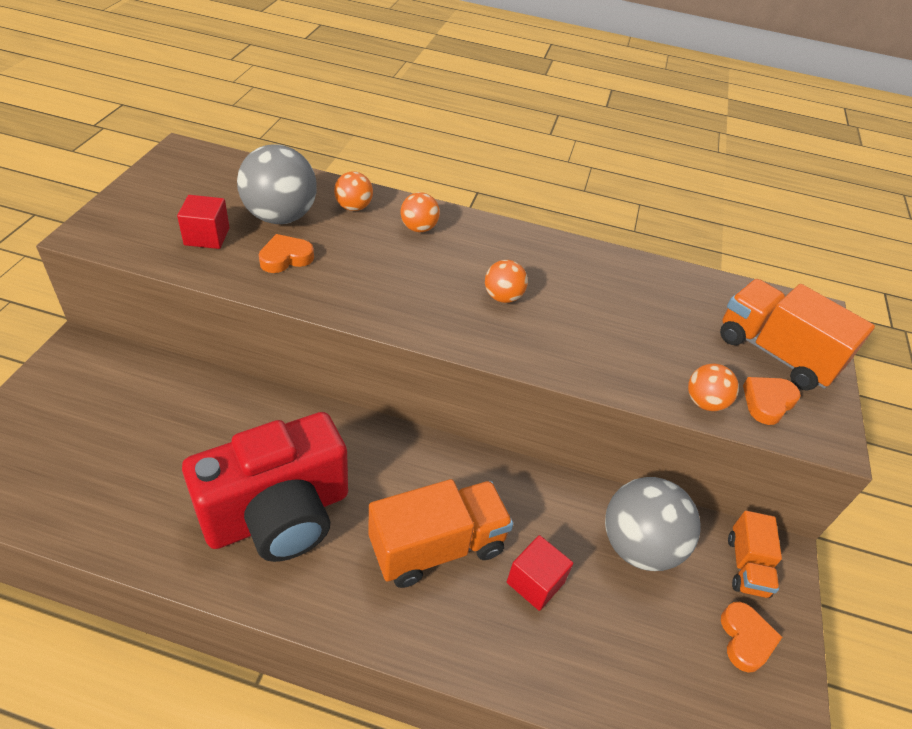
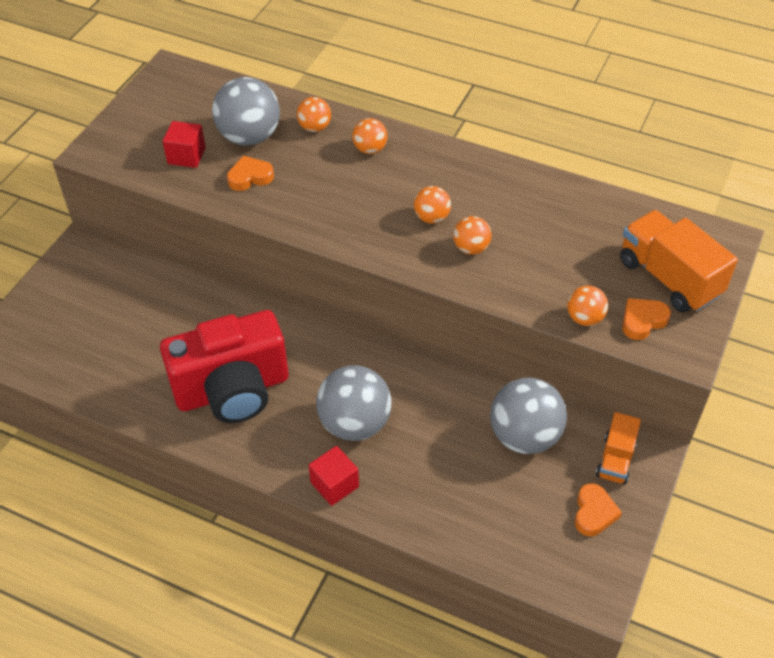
camera: 15 degrees right, 5 degrees up
orange truck [368,479,513,588] -> grey ball [316,365,392,441]
red cube [507,535,573,611] -> red cube moved to [309,446,359,506]
none -> orange ball [453,216,492,255]

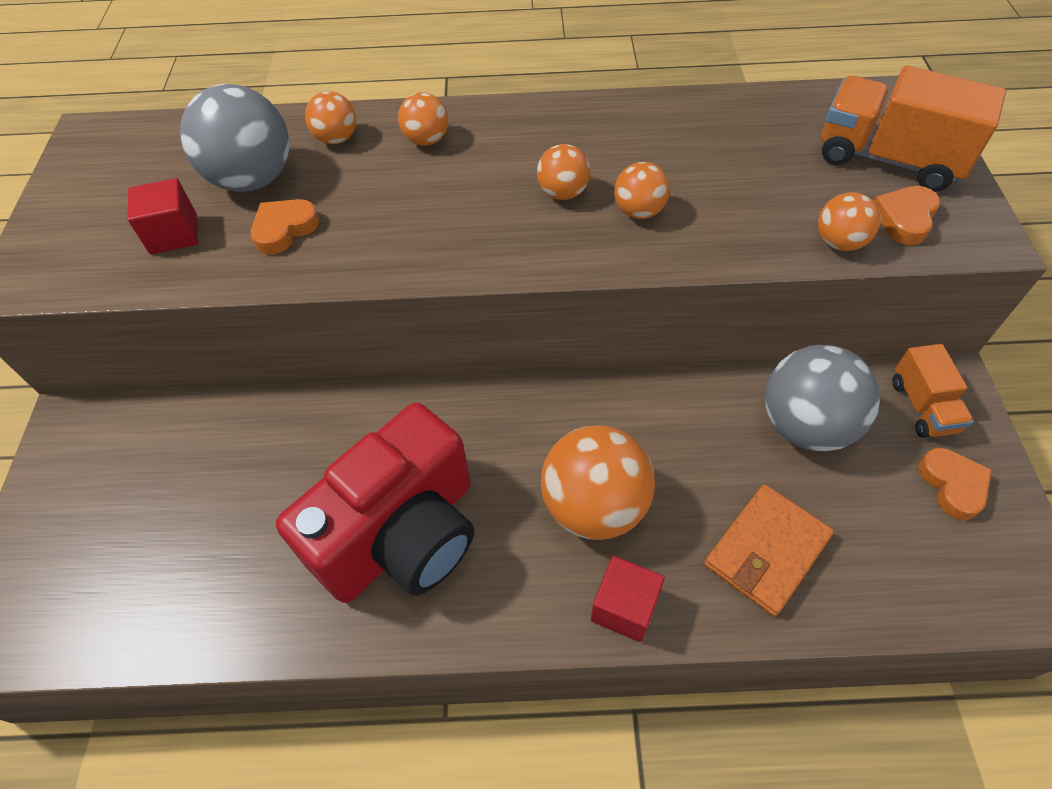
camera: 25 degrees left, 5 degrees up
grey ball [316,365,392,441] -> orange ball [541,425,655,540]
none -> orange wallet [704,484,834,616]

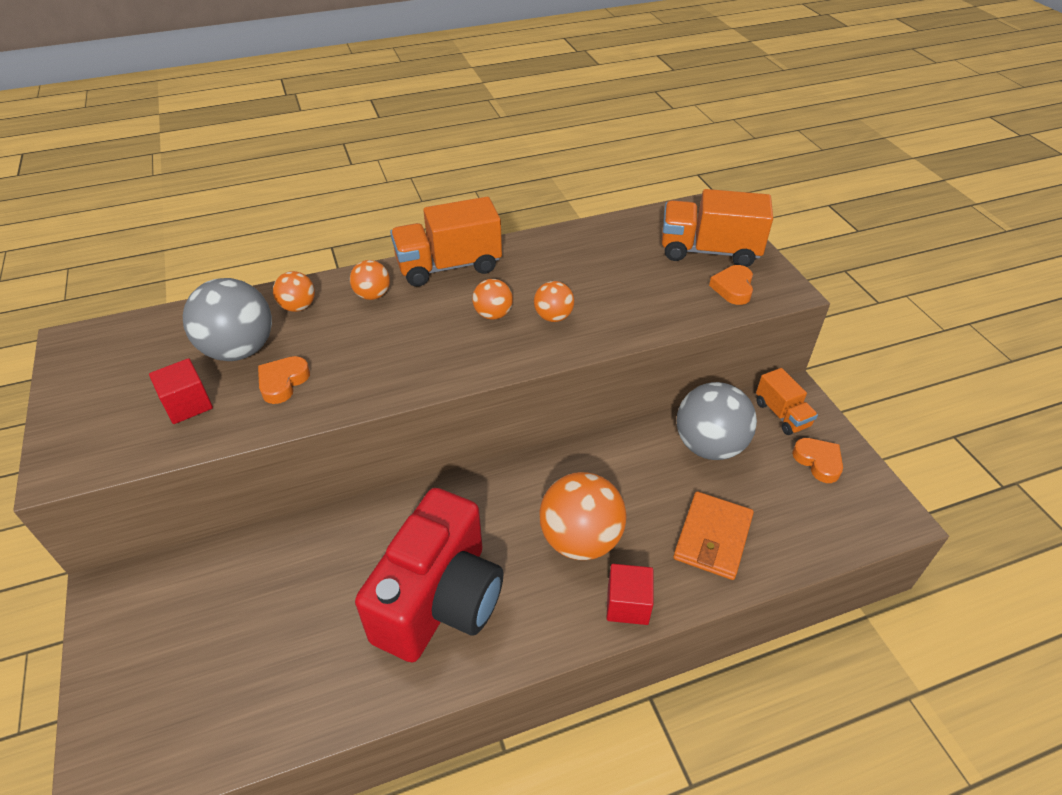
camera: 20 degrees left, 10 degrees down
orange ball [818,192,881,251] -> none
none -> orange truck [390,197,502,287]

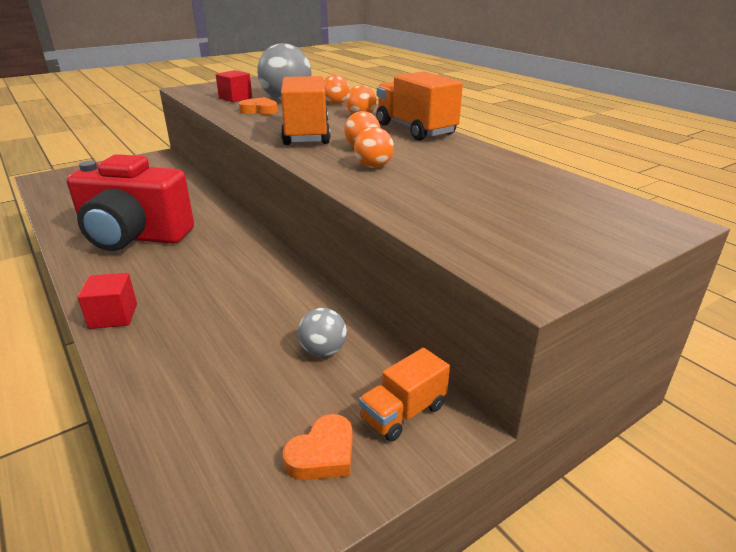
camera: 75 degrees right, 15 degrees down
orange ball [539,472,627,560] -> none
orange truck [662,189,773,267] -> orange truck moved to [281,76,330,145]
orange wallet [673,492,754,580] -> none
grey ball [677,382,757,460] -> grey ball [298,308,347,357], size x0.52
orange heart [709,265,753,305] -> none

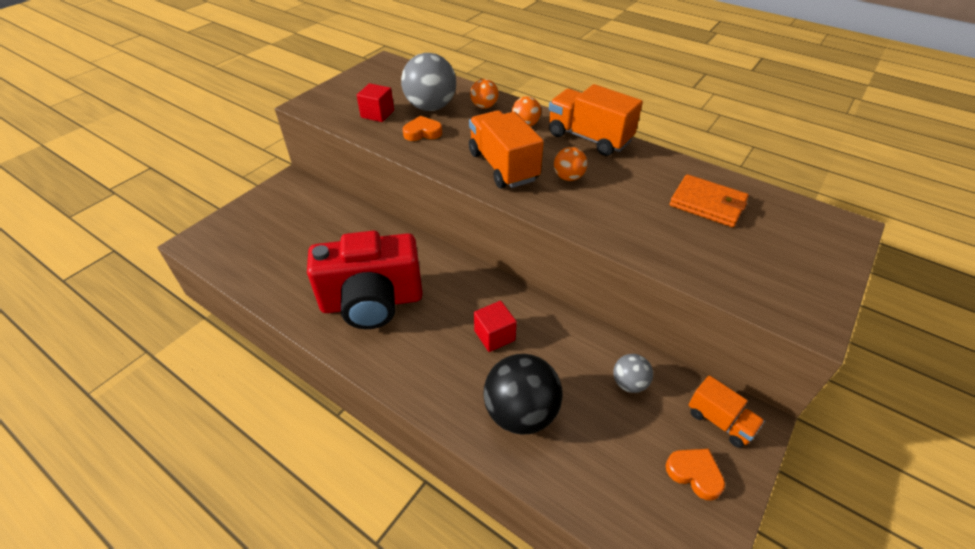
camera: 20 degrees left, 15 degrees up
red cube [77,273,137,329] -> red cube moved to [474,301,517,352]
orange heart [283,414,353,480] -> orange heart turned 75 degrees counterclockwise [666,449,725,500]
orange ball [354,127,394,168] -> none
orange truck [359,348,450,442] -> orange truck turned 75 degrees counterclockwise [689,375,765,448]
none -> black ball [484,354,563,435]
none -> orange wallet [670,174,749,227]

